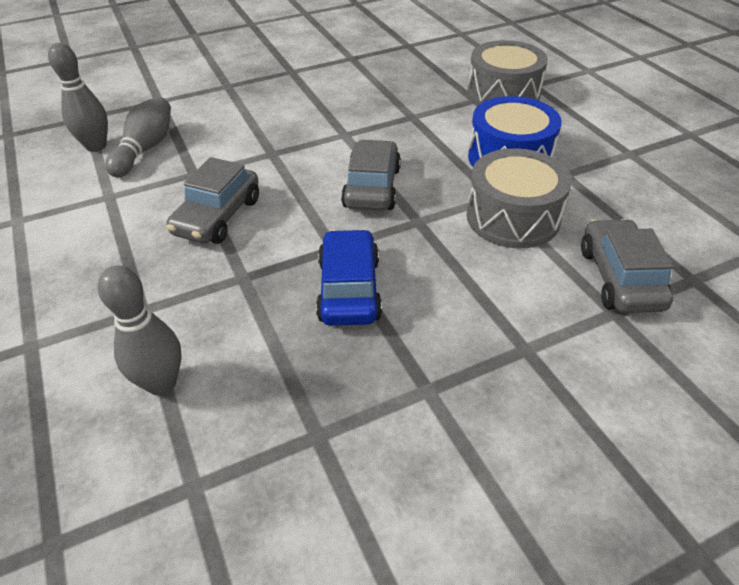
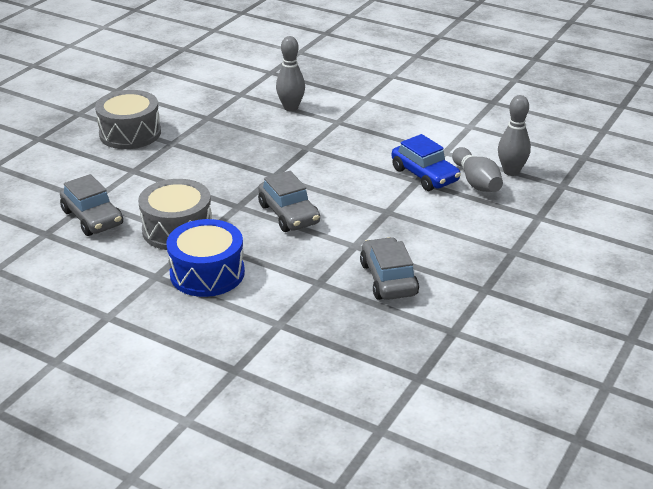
camera: 145 degrees right, 10 degrees down
grey car [166,157,259,244] -> grey car moved to [360,237,419,300]
blue car [316,229,382,326] -> blue car moved to [392,134,461,191]
grey drum [467,40,548,106] -> grey drum moved to [95,90,161,149]

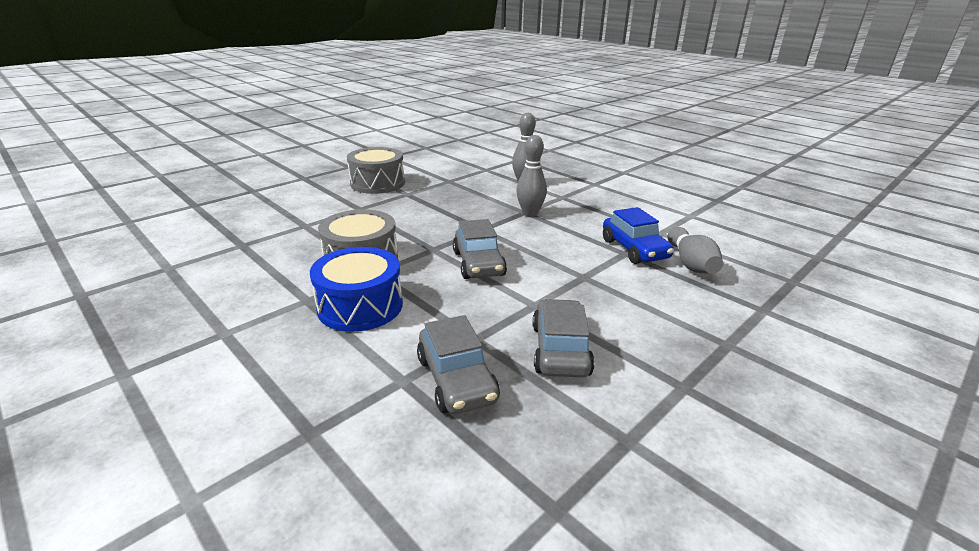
camera: 15 degrees right, 5 degrees down
grey car [60,174,123,236] -> grey car moved to [417,315,500,414]
grey bowling pin [498,95,531,176] -> grey bowling pin moved to [516,135,547,217]

